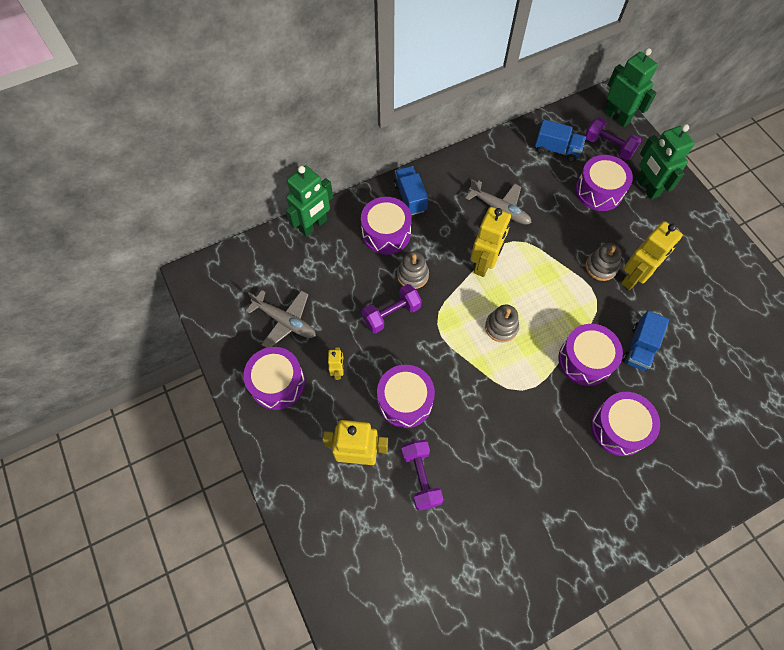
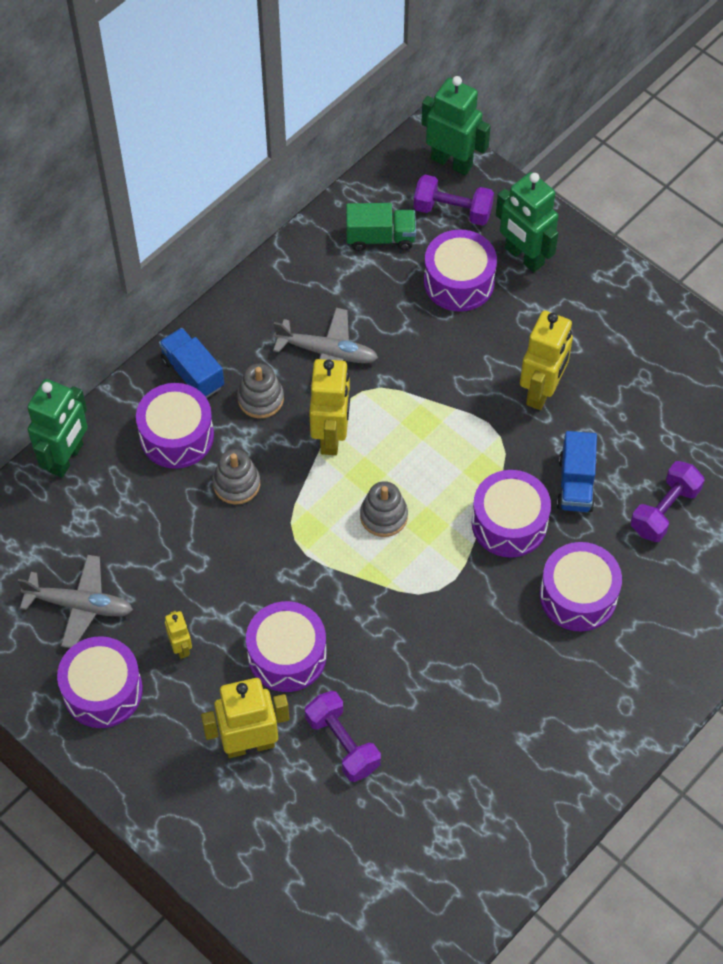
camera: 20 degrees left, 5 degrees down
purple dumbbell [362,284,422,333] -> purple dumbbell moved to [630,461,704,542]
blue truck [535,120,586,162] -> green truck [346,203,416,251]
grey stacking toy [586,243,622,281] -> grey stacking toy moved to [237,363,284,418]

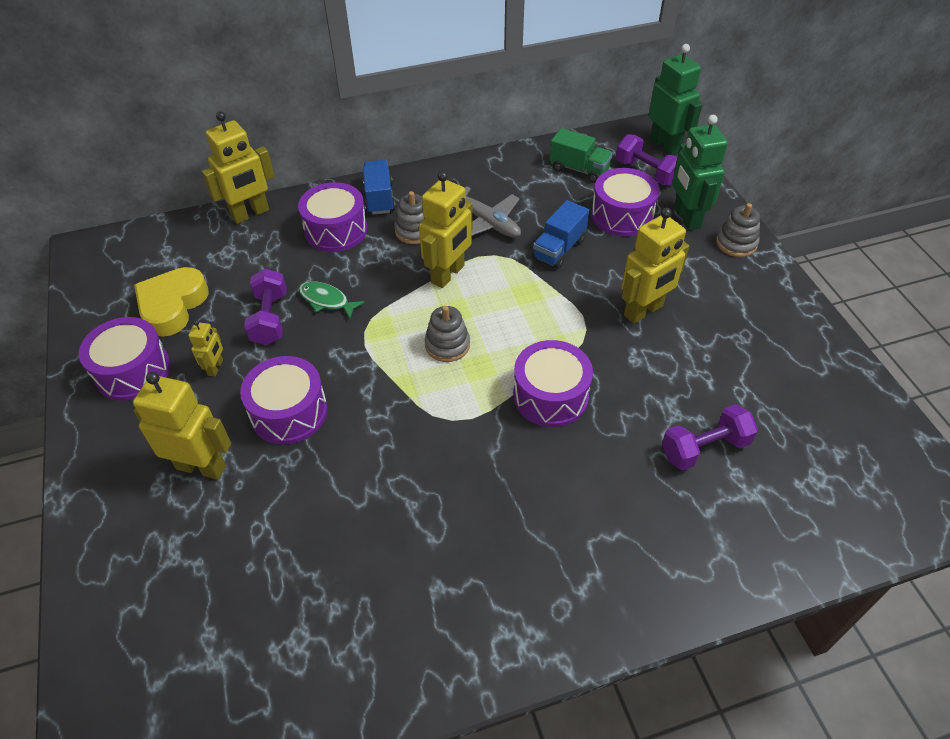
camera: 30 degrees right, 10 degrees down
grey plane [18,555,133,648] -> yellow heart [134,267,209,337]
green robot [27,379,88,478] -> yellow robot [202,111,275,224]
grey stacking toy [213,449,260,504] -> grey stacking toy moved to [716,203,760,257]
purple dumbbell [305,691,381,782] -> purple dumbbell moved to [244,269,287,345]
purple drum [540,542,622,632] -> none
blue truck [557,431,597,512] -> blue truck moved to [532,200,589,269]
none -> green fish [299,281,365,319]

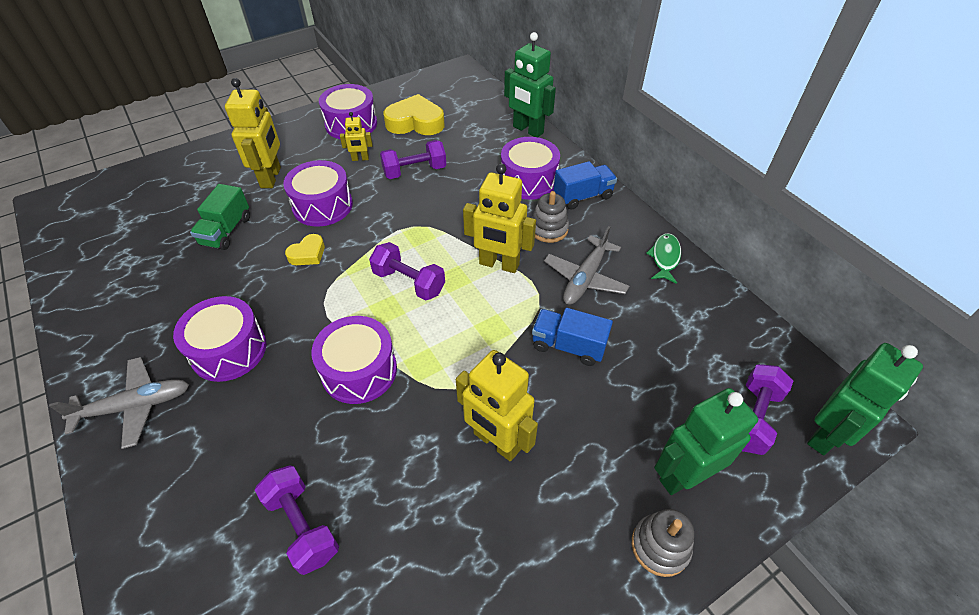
camera: 75 degrees right, 0 degrees up
yellow robot [202,111,275,224] -> green robot [504,32,556,137]
green fish [299,281,365,319] -> green fish moved to [646,233,681,284]
grey stacking toy [425,306,470,362] -> purple dumbbell [369,242,445,301]
green truck [550,128,613,183] -> green truck moved to [190,184,250,250]
purple drum [591,168,659,236] -> purple drum moved to [173,296,266,382]
none -> grey plane [49,357,189,449]
none -> yellow heart [285,234,325,265]

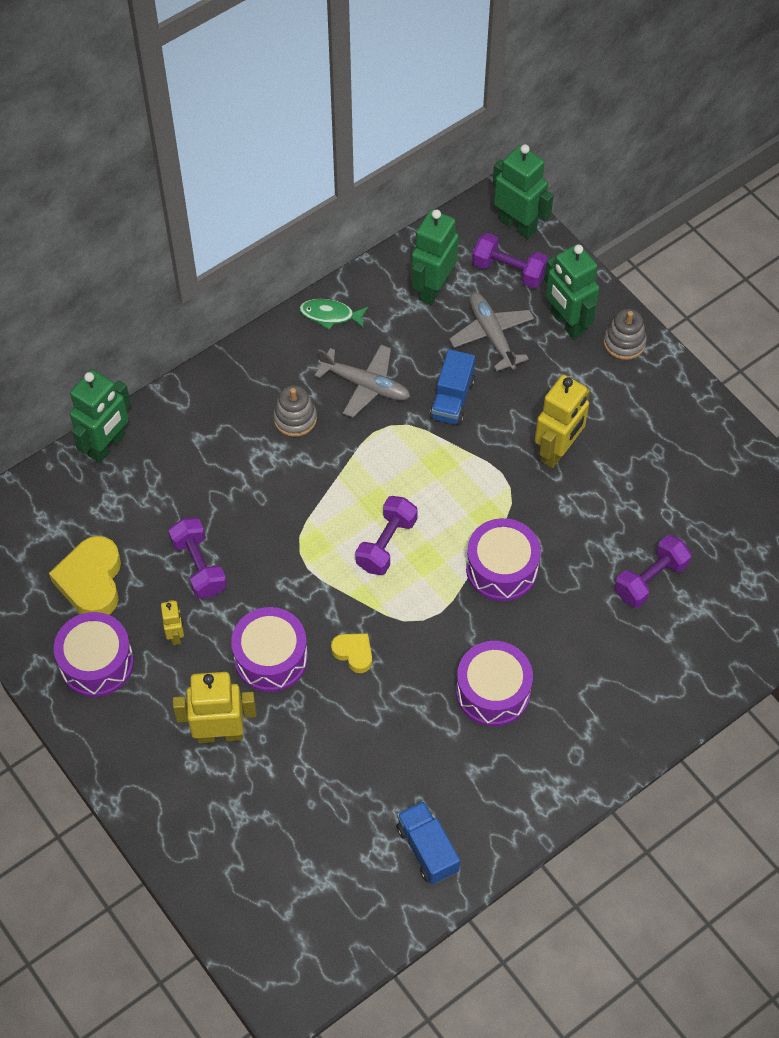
camera: 95 degrees left, 10 degrees up
grey plane [49,357,189,449] -> grey plane moved to [449,292,534,371]
green truck [190,184,250,250] -> none
yellow robot [463,164,536,273] -> none
purple drum [501,137,560,200] -> none
blue truck [554,161,617,209] -> blue truck moved to [396,801,460,885]
none -> green robot [411,209,459,305]

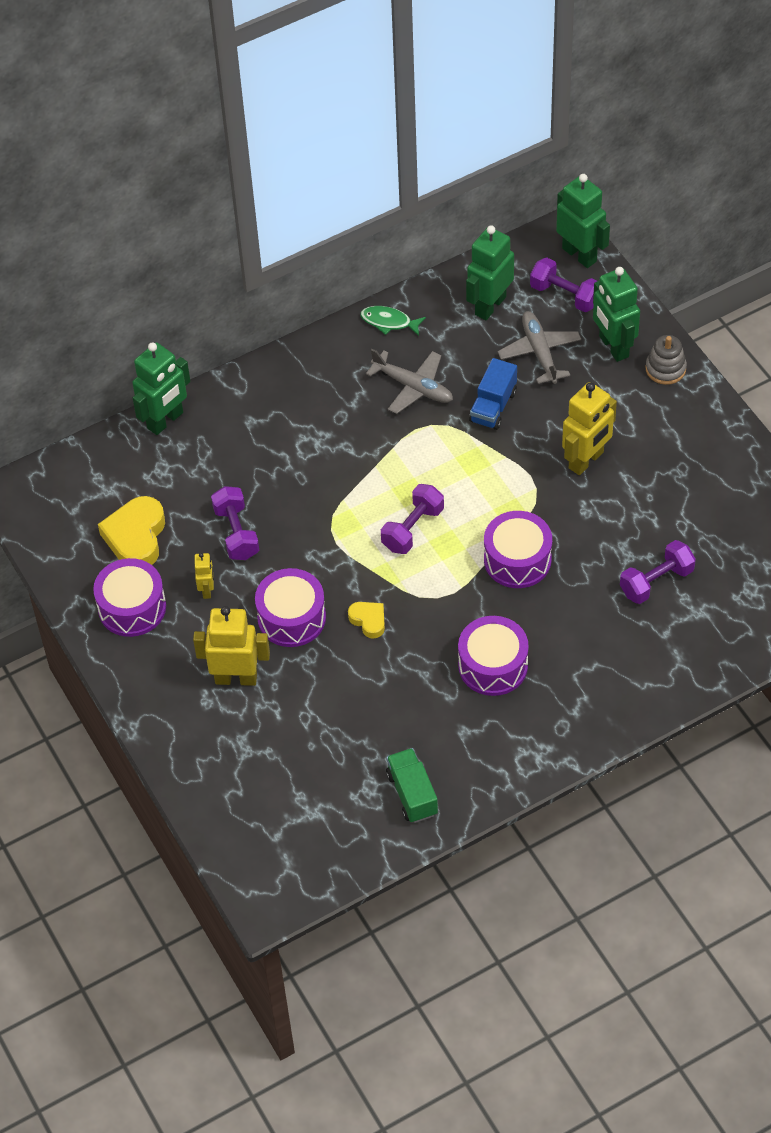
camera: 10 degrees right, 5 degrees down
grey stacking toy [273,385,317,437] -> none
blue truck [396,801,460,885] -> green truck [386,748,438,823]

